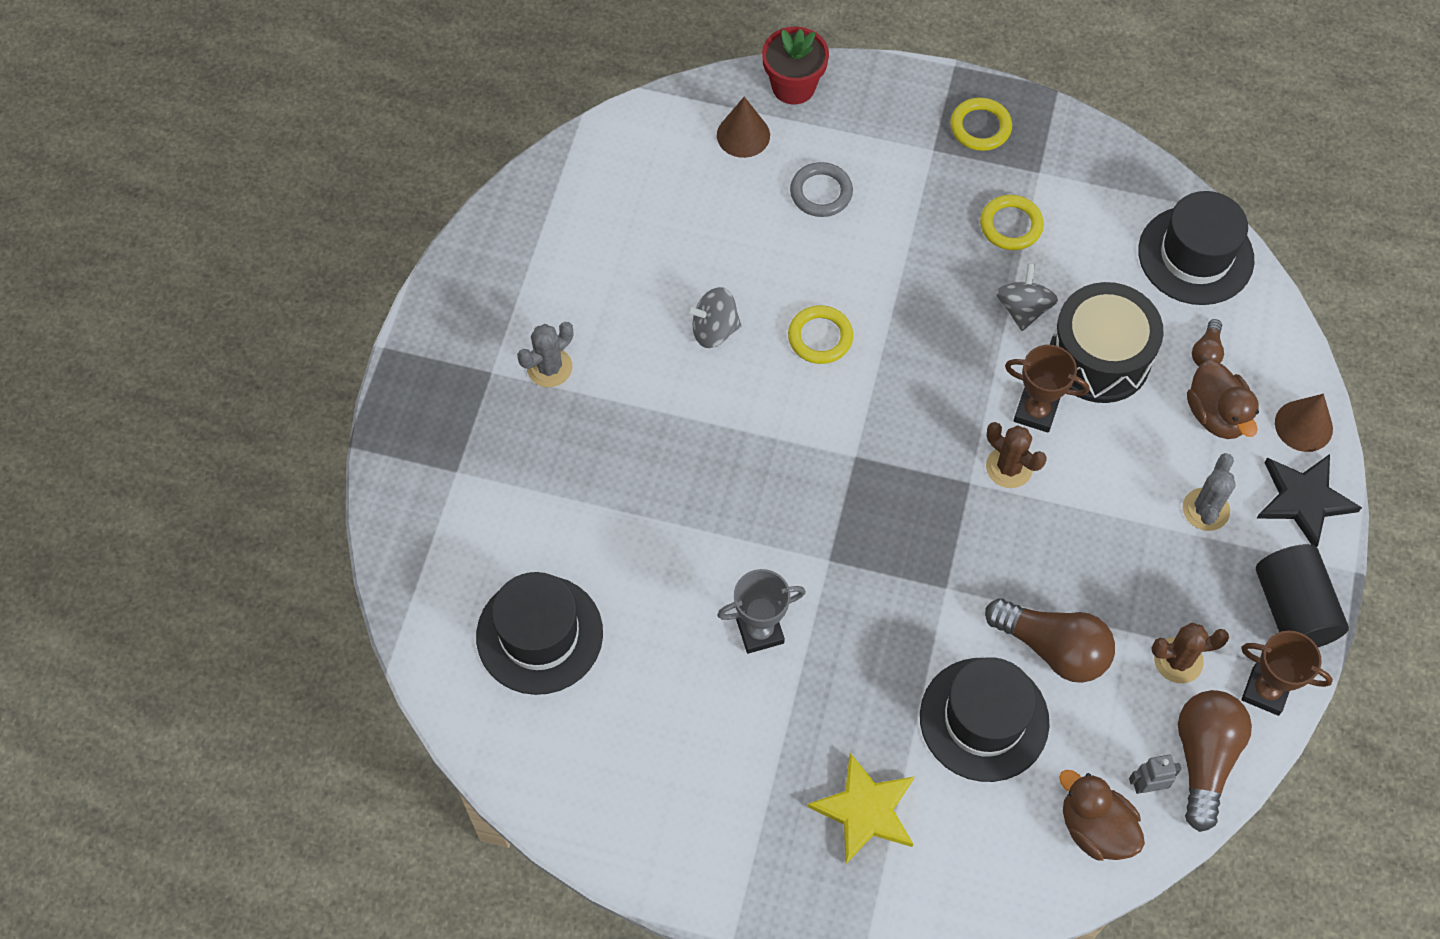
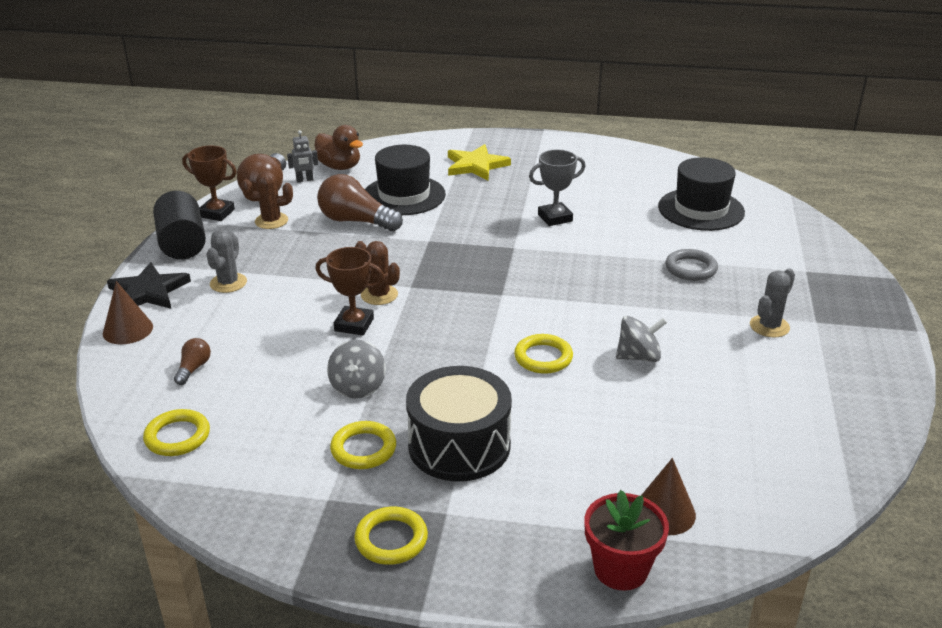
camera: 175 degrees right, 30 degrees down
grey ring [790,162,853,217] -> grey ring moved to [665,249,718,281]
black drum [1050,282,1164,403] -> black drum moved to [406,366,512,482]
black hat [1138,191,1254,305] -> yellow ring [143,409,210,456]
brown duck [1187,360,1259,439] -> none

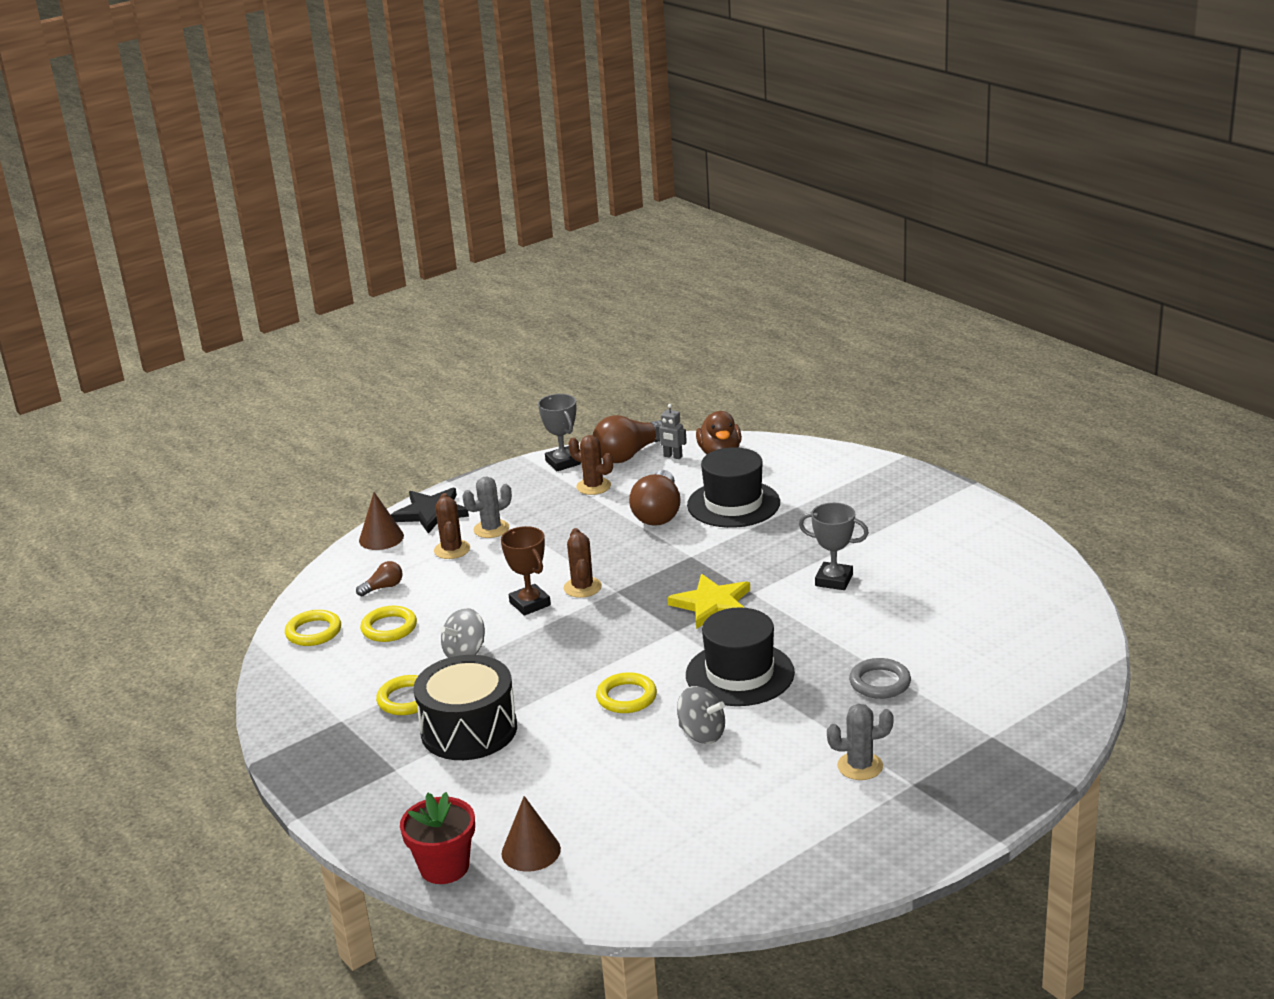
camera: 45 degrees right, 5 degrees down
black cylinder [153,191,206,260] -> none
brown trophy [182,146,237,221] -> grey trophy [538,394,581,471]
brown light bulb [317,174,403,231] -> brown light bulb turned 150 degrees counterclockwise [629,470,681,526]
yellow ring [354,507,428,565] -> yellow ring moved to [360,606,417,642]
yellow star [448,144,511,180] -> yellow star moved to [667,574,750,629]
black hat [658,157,745,231] -> black hat moved to [686,607,795,706]
none -> brown cactus [434,493,470,559]

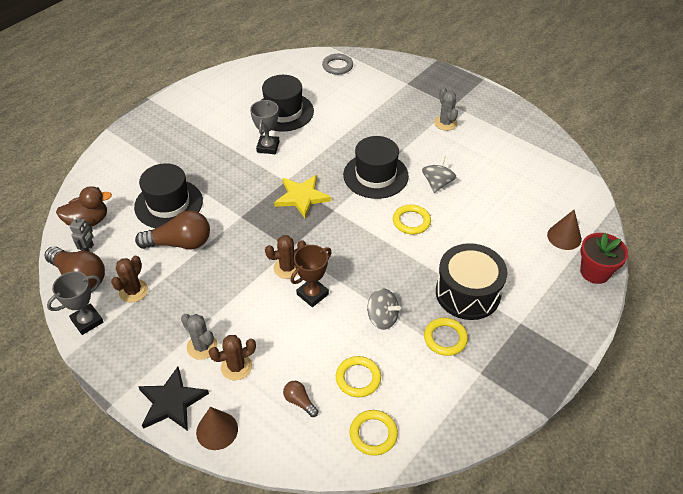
camera: 105 degrees left, 20 degrees up
grey ring [849,658,911,699] -> grey ring moved to [322,54,353,75]
none -> black hat [260,75,314,131]

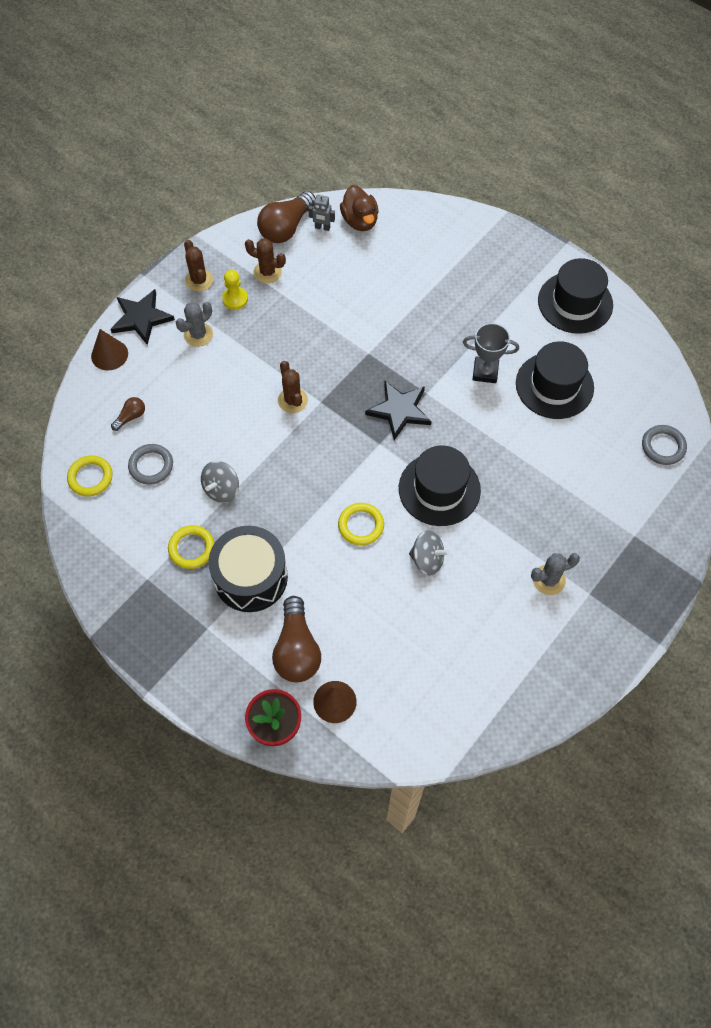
camera: 90 degrees right, 15 degrees up
grey trophy [47,271,103,335] -> none
black hat [134,163,203,228] -> black hat moved to [538,258,613,334]
brown light bulb [135,210,210,250] -> brown light bulb moved to [272,596,321,682]
brown cactus [209,335,256,380] -> brown cactus moved to [184,240,213,292]
yellow star [274,175,331,218] -> black star [365,381,432,440]
brown trophy [290,245,332,307] -> none
yellow ring [336,356,381,397] -> grey ring [128,444,173,485]
none -> yellow pawn [222,270,248,310]

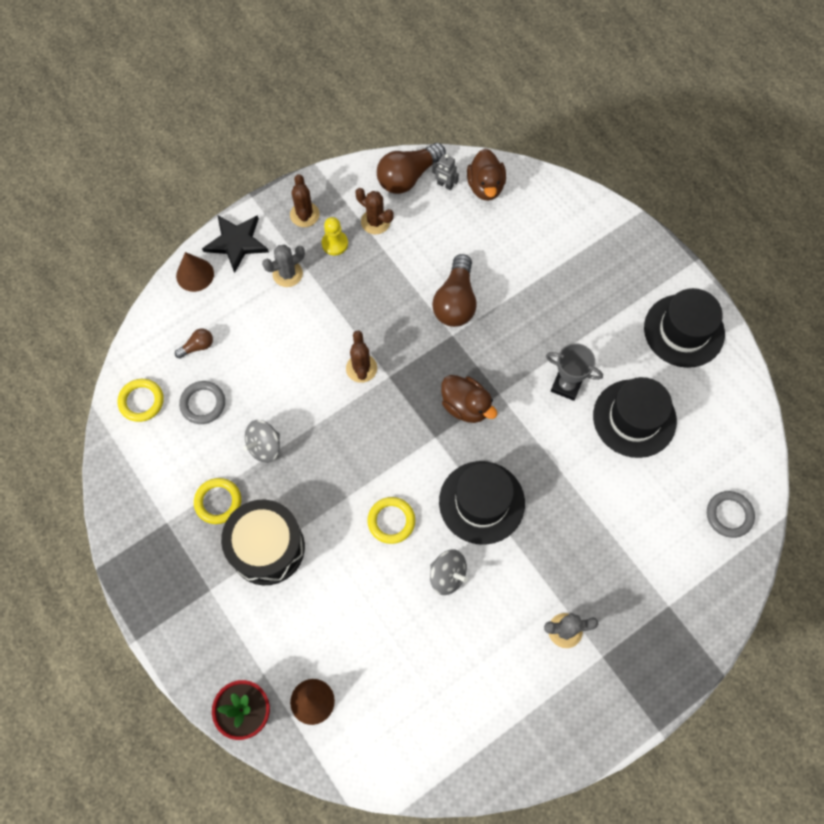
camera: 15 degrees right, 5 degrees up
brown light bulb [272,596,321,682] -> brown light bulb moved to [432,254,477,327]
black star [365,381,432,440] -> brown duck [441,375,497,423]

